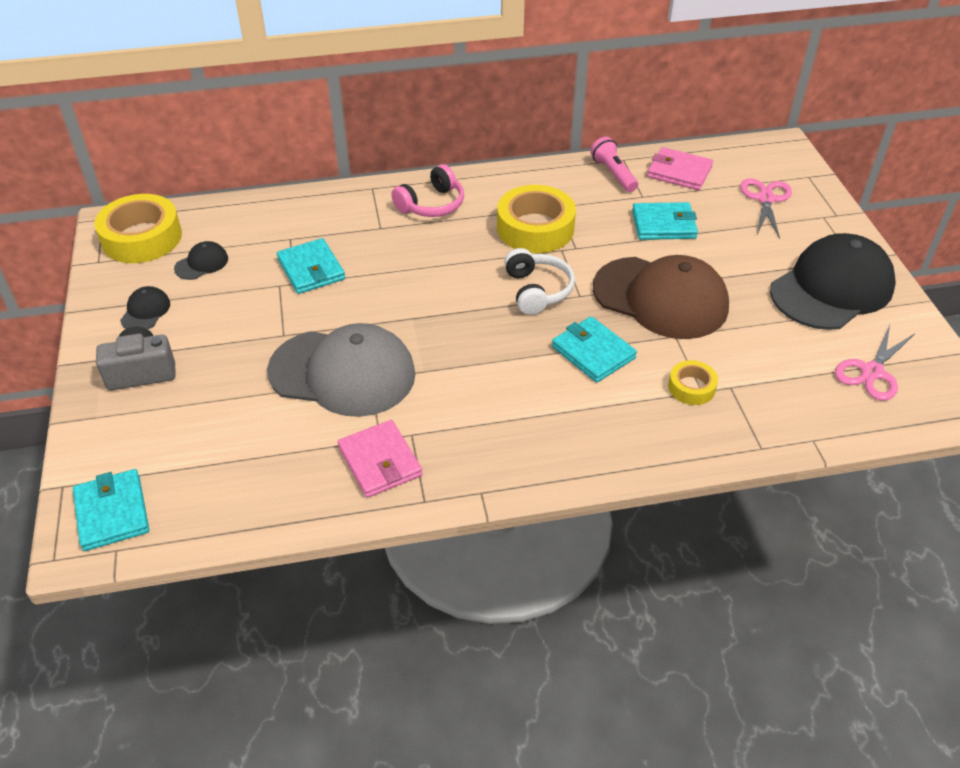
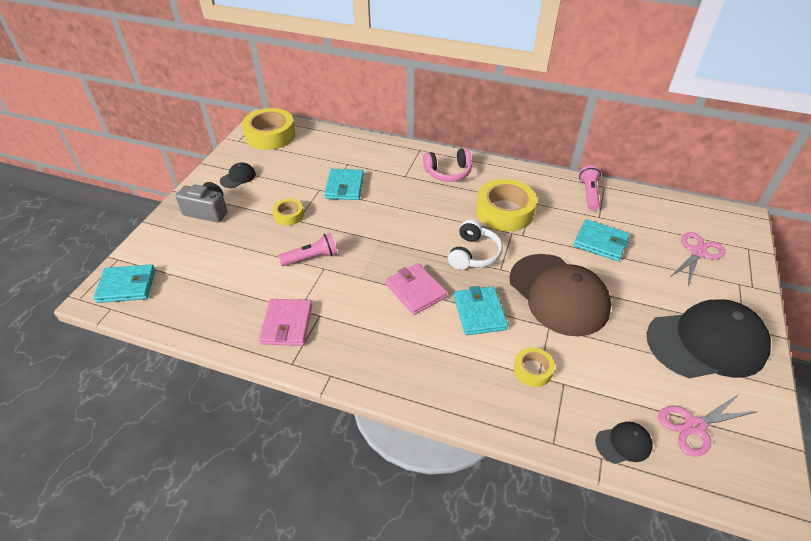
camera: 30 degrees right, 0 degrees up
turquoise wallet [73,469,149,551] -> turquoise wallet turned 75 degrees clockwise [94,264,155,303]
black cap [174,241,228,280] -> black cap moved to [595,422,653,464]
grey cap [267,323,415,417] -> pink flashlight [278,233,337,266]
pink wallet [647,147,713,190] -> pink wallet moved to [386,263,447,315]
none -> yellow tape [272,199,304,226]

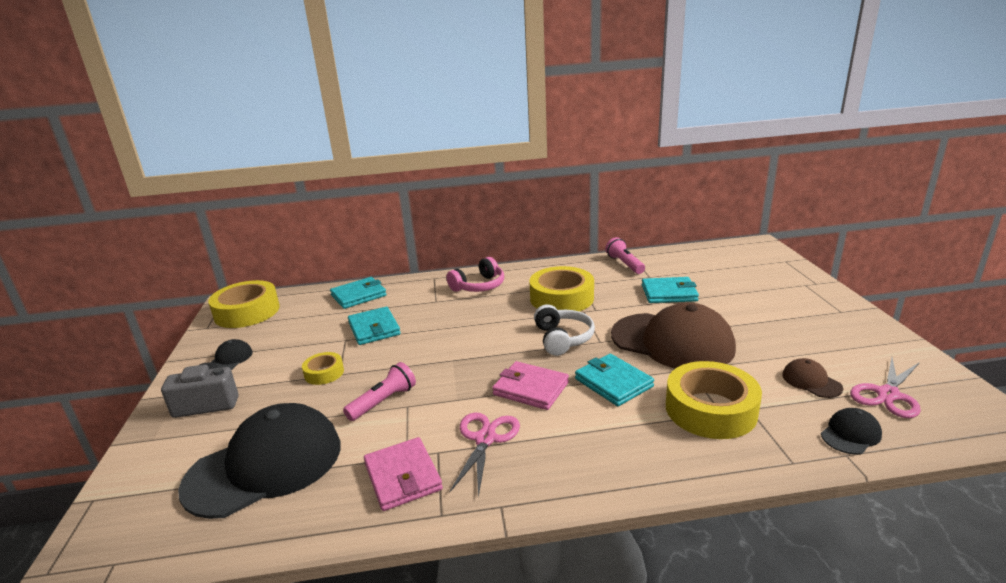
camera: 25 degrees left, 20 degrees down
turquoise wallet [94,264,155,303] -> turquoise wallet moved to [330,277,387,309]
yellow tape [514,347,555,387] -> yellow tape [666,361,762,439], size x1.95
black cap [647,299,771,378] -> black cap moved to [178,403,341,519]
pink scissors [670,232,725,286] -> pink scissors moved to [450,412,520,498]
none -> brown cap [782,358,843,398]

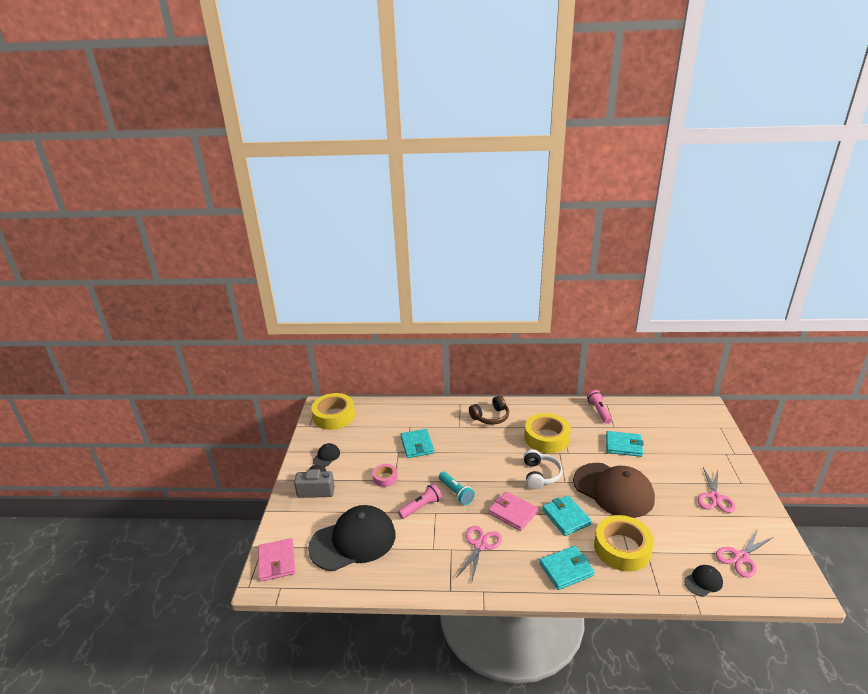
camera: 10 degrees right, 5 degrees up
yellow tape [302,352,344,385] -> pink tape [373,464,398,487]
turquoise wallet [330,277,387,309] -> turquoise wallet moved to [539,546,595,590]
pink wallet [364,437,443,511] -> pink wallet moved to [258,538,295,582]
pink headphones [446,257,504,292] -> brown headphones [469,395,509,425]
brown cap [782,358,843,398] -> none
none -> turquoise flashlight [439,472,475,505]
none -> pink scissors [698,467,735,513]

